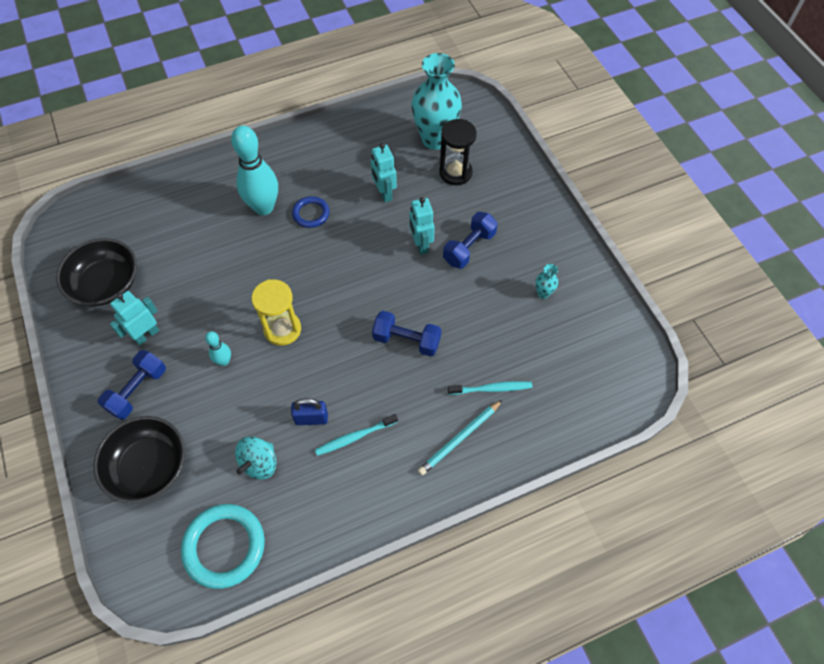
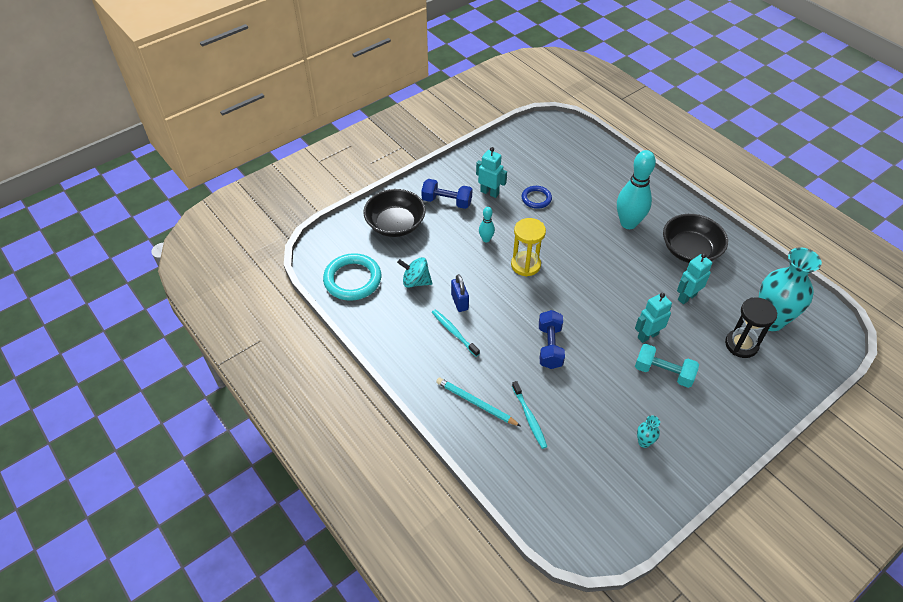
camera: 75 degrees right, 10 degrees down
black bowl [56,238,137,306] -> black bowl moved to [663,214,728,263]
blue ring [292,196,330,228] -> blue ring moved to [522,186,552,209]
blue dumbbell [443,212,498,269] -> turquoise dumbbell [635,344,699,388]

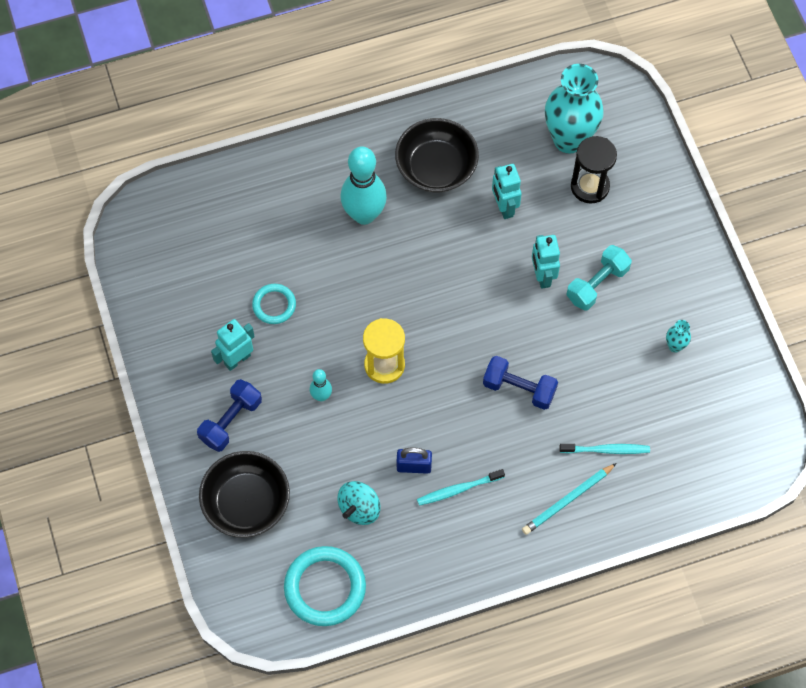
camera: 70 degrees left, 15 degrees up
blue ring [522,186,552,209] -> turquoise ring [252,284,296,324]

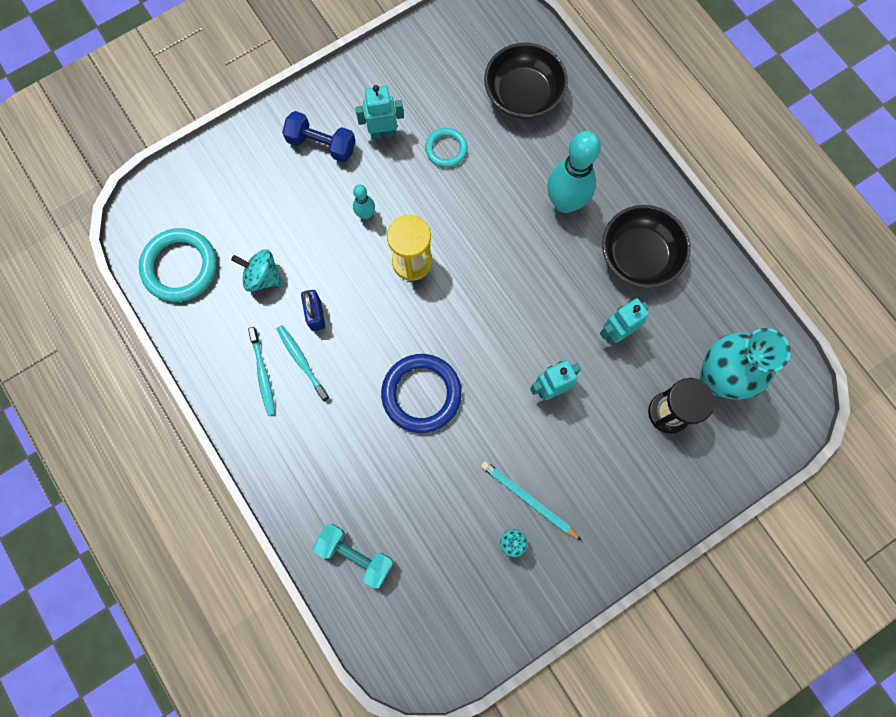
camera: 75 degrees right, 10 degrees up
black bowl [199,451,290,538] -> black bowl moved to [484,43,568,119]
turquoise robot [211,319,255,371] -> turquoise robot turned 45 degrees counterclockwise [355,85,404,139]
blue dumbbell [483,356,558,410] -> blue ring [381,354,462,433]
turquoise pencil [522,463,617,535] -> turquoise pencil moved to [481,461,582,541]
turquoise toothbrush [559,444,650,454] -> turquoise toothbrush moved to [248,327,275,416]
turquoise dumbbell [566,245,632,311] -> turquoise dumbbell moved to [313,524,394,589]

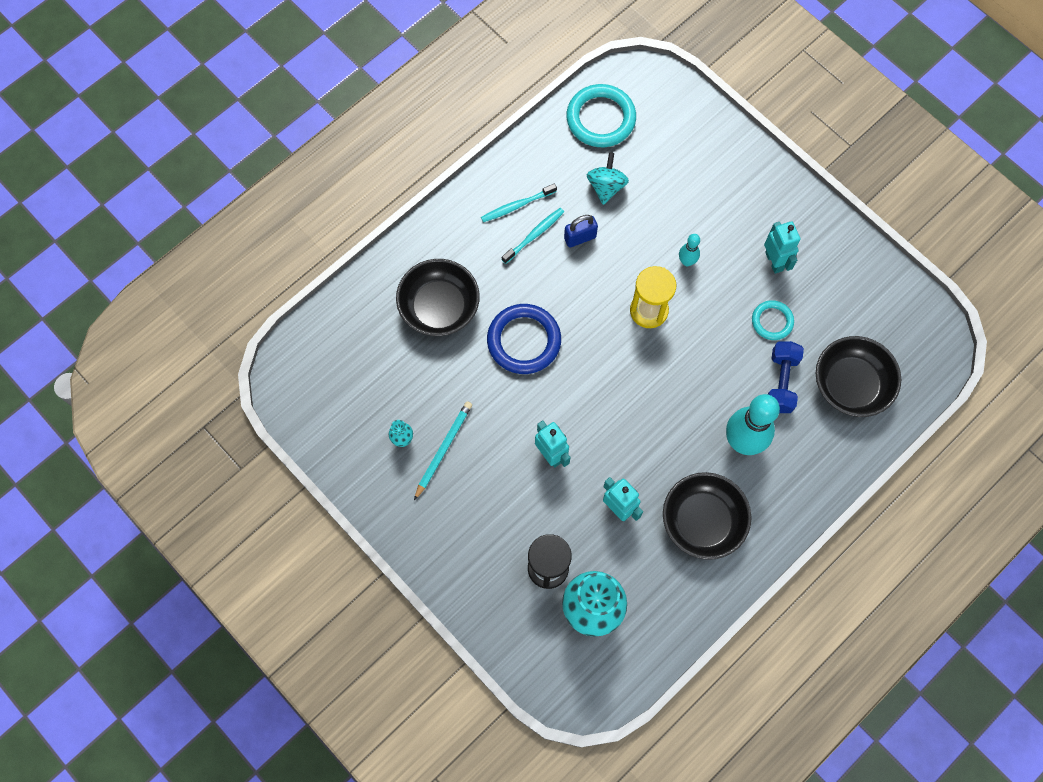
camera: 80 degrees right, 5 degrees down
blue dumbbell [282,111,356,162] -> blue dumbbell moved to [768,341,804,413]
turquoise dumbbell [313,524,394,589] -> none
none -> black bowl [396,259,480,336]

